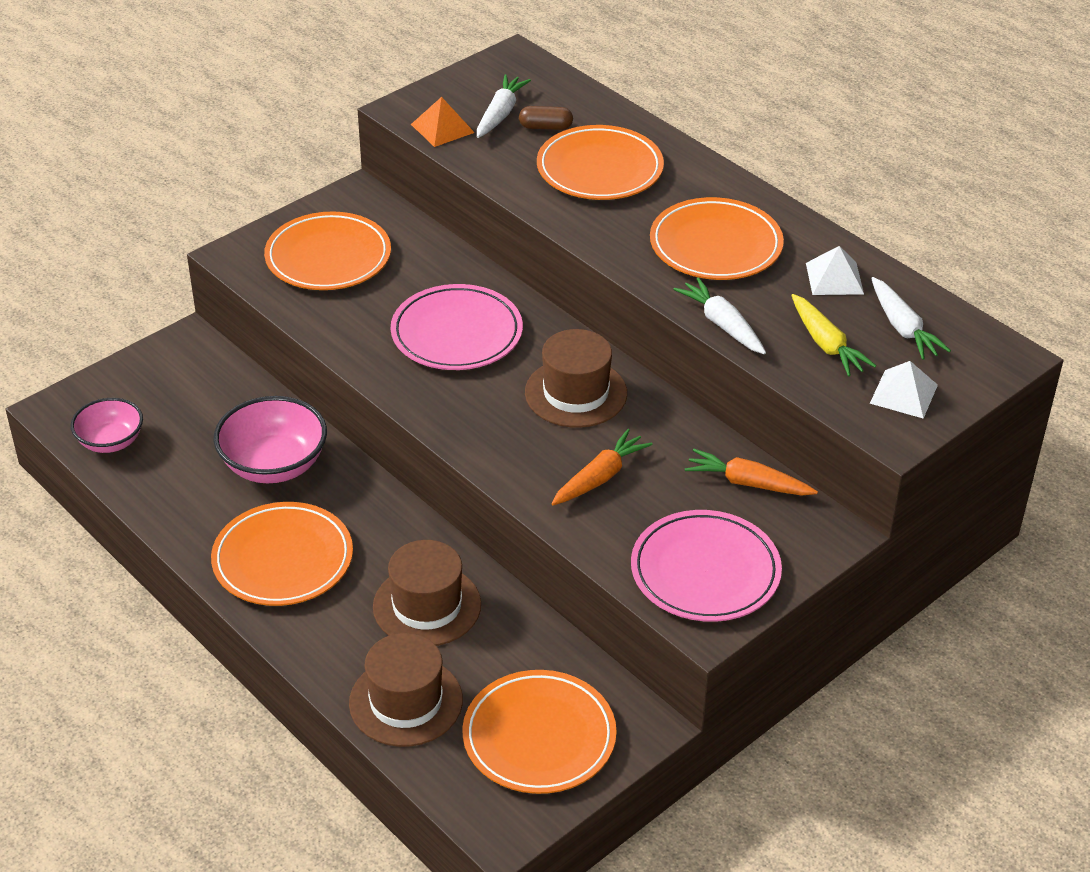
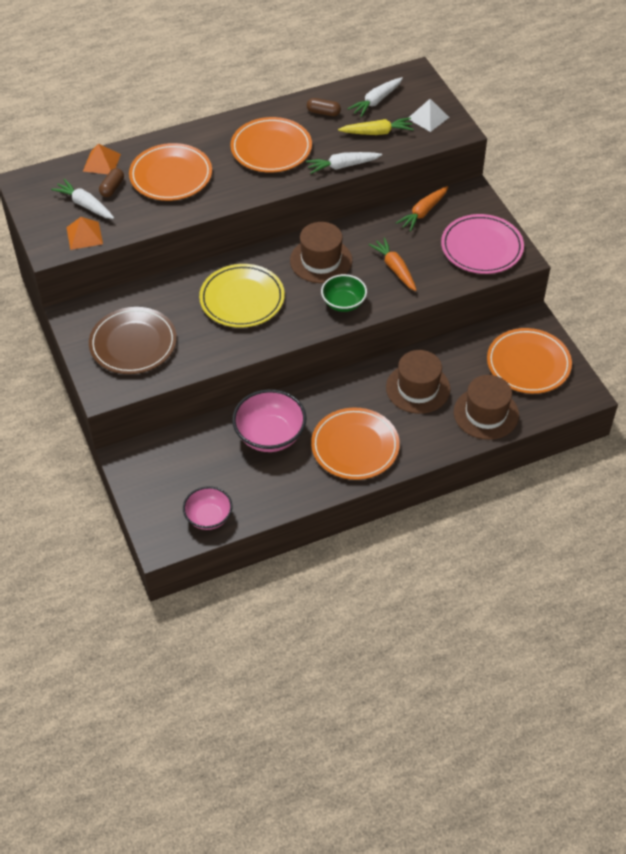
camera: 70 degrees left, 10 degrees up
orange plate [264,211,391,290] -> brown plate [89,307,177,374]
pink plate [391,284,523,370] -> yellow plate [199,264,285,328]
white pyramid [806,246,864,295] -> brown capsule [307,98,341,116]
white carrot [871,277,951,360] -> white carrot turned 135 degrees clockwise [348,77,403,117]
none -> orange pyramid [83,144,121,174]
none -> green bowl [321,274,367,312]

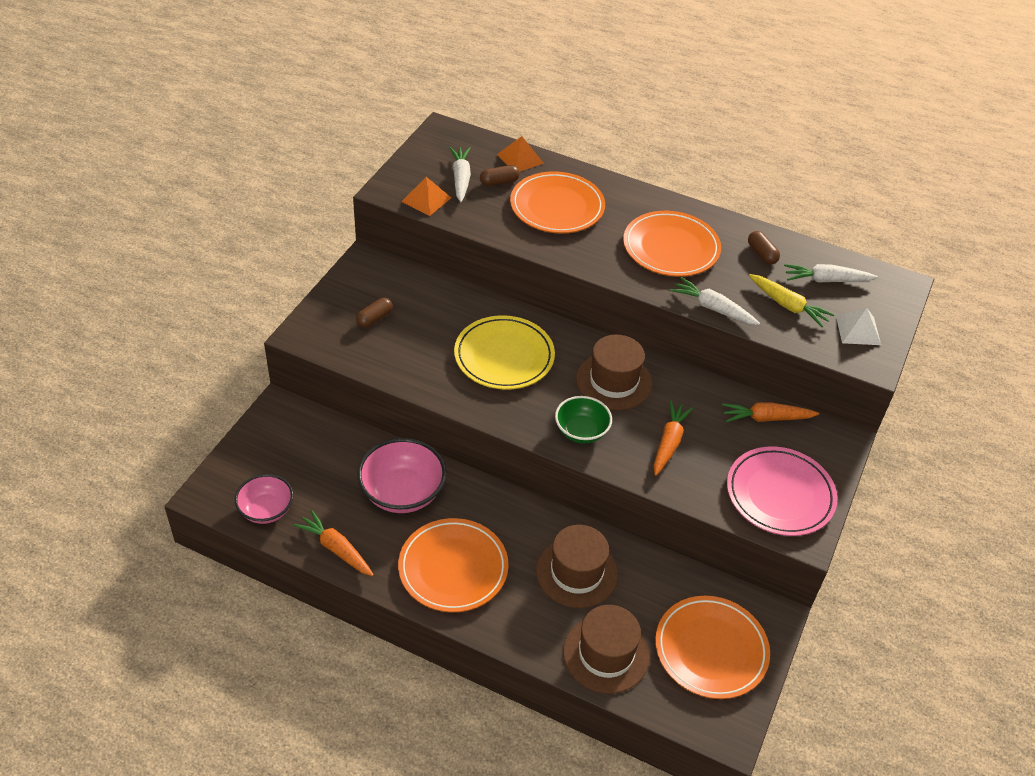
camera: 45 degrees right, 5 degrees down
brown plate [89,307,177,374] -> brown capsule [356,297,393,328]
none -> orange carrot [294,510,374,576]

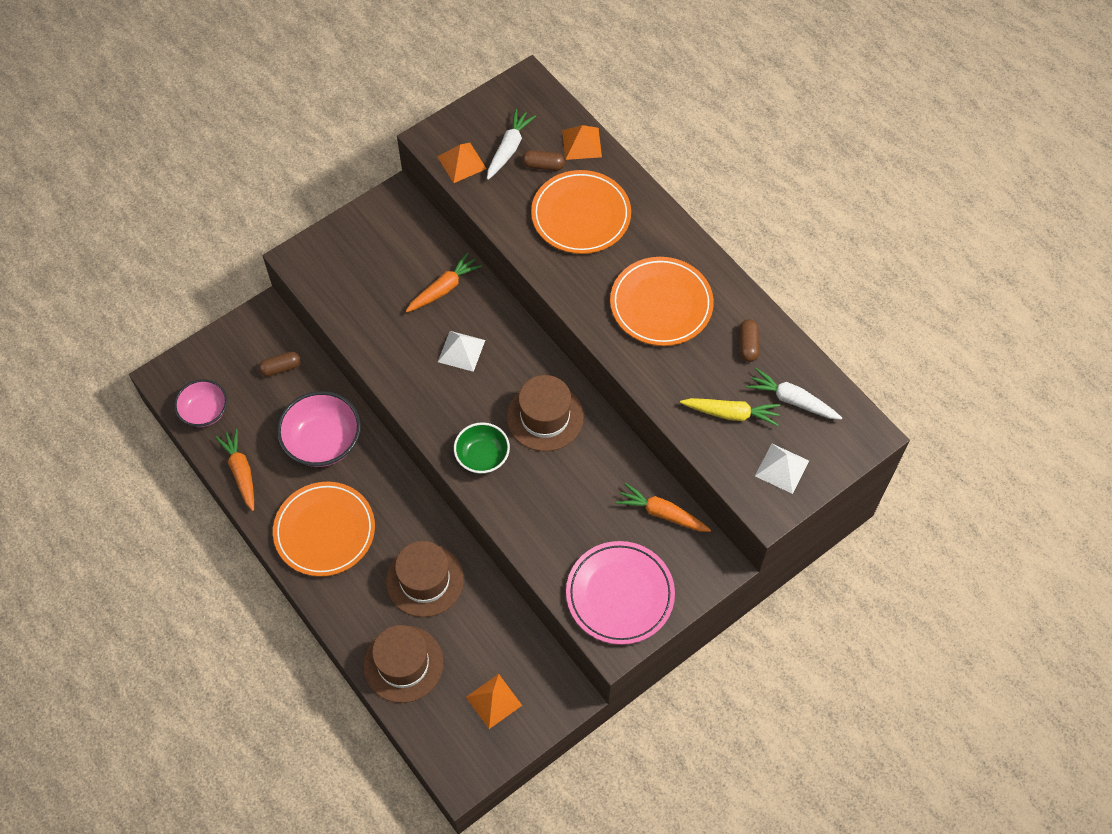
camera: 30 degrees right, 15 degrees up
brown capsule [356,297,393,328] -> brown capsule moved to [259,351,300,377]
yellow plate [454,315,555,390] -> white pyramid [438,331,485,372]
orange carrot [654,401,693,476] -> orange carrot moved to [405,252,482,313]
orange plate [655,596,770,699] -> orange pyramid [466,674,522,729]
white carrot [670,277,760,325] -> none
yellow carrot [749,274,835,327] -> yellow carrot turned 60 degrees counterclockwise [680,398,780,426]

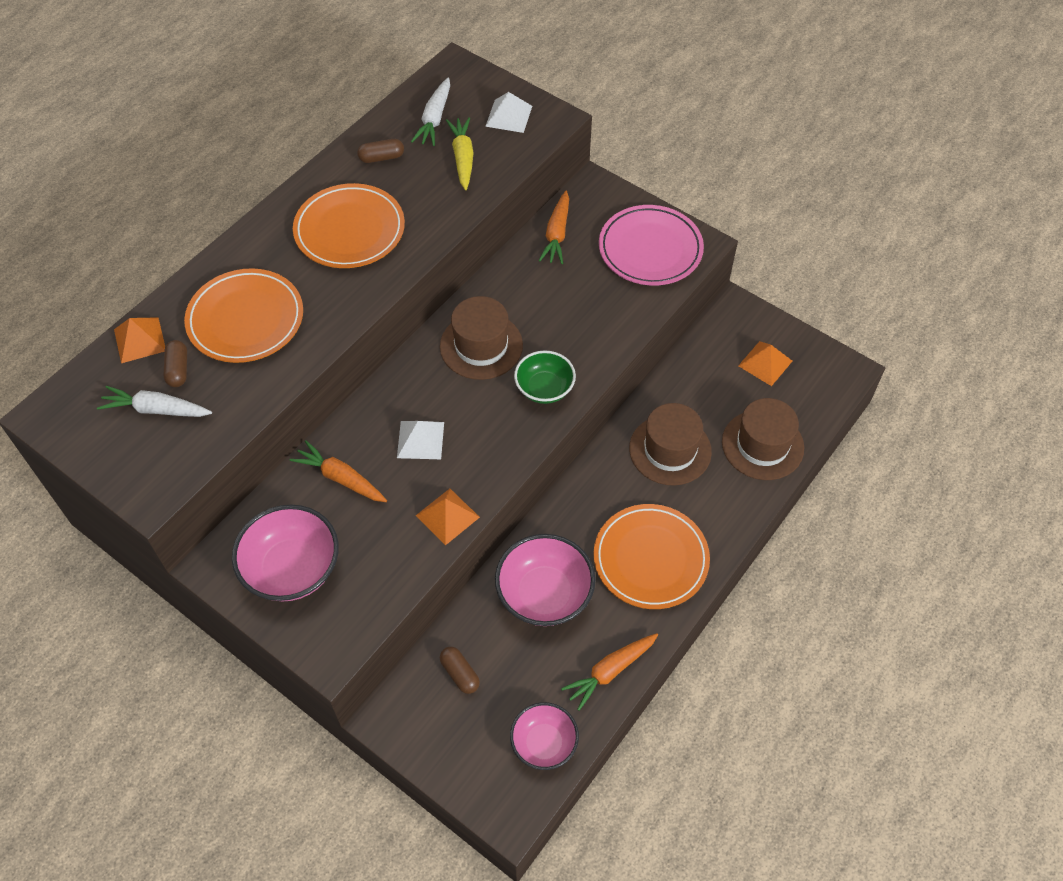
camera: 105 degrees left, 5 degrees down
orange pyramid [437,143,487,183] -> orange pyramid moved to [416,489,480,545]
none -> pink bowl [232,504,339,601]

